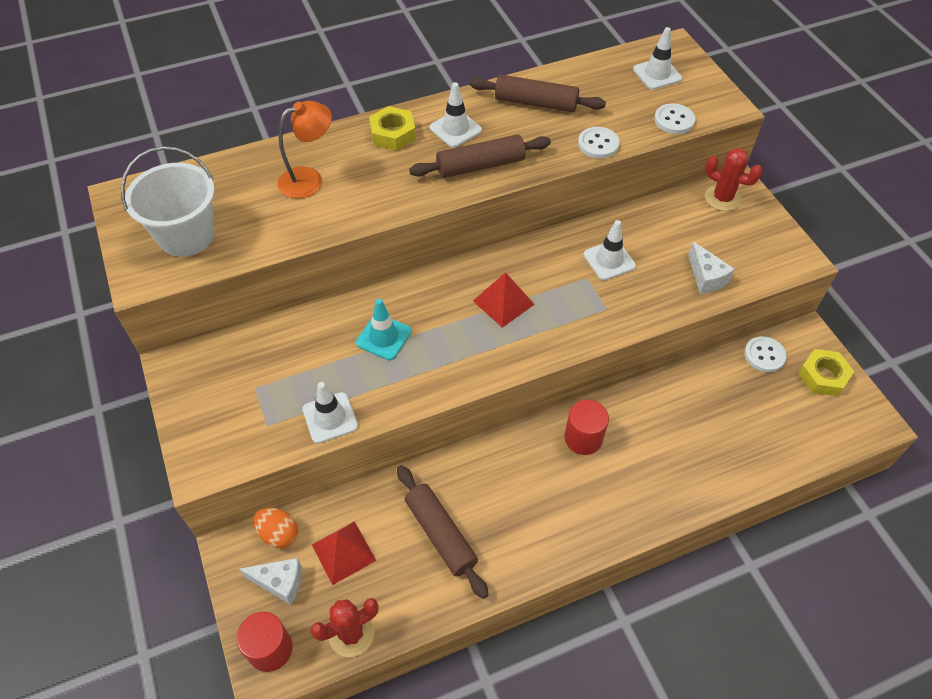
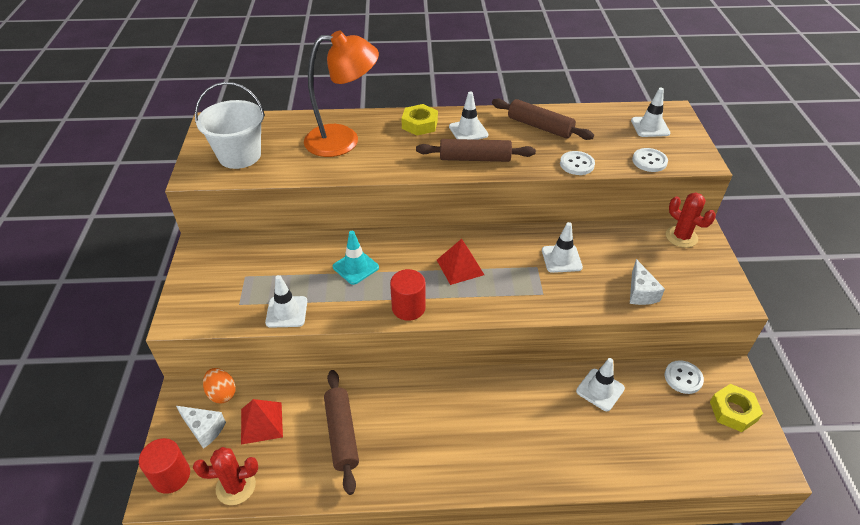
camera: 20 degrees right, 10 degrees down
orange lamp [278,101,332,198] -> orange lamp [304,31,379,157], size x1.59
red cylinder [564,400,609,455] -> red cylinder moved to [390,269,426,321]
none -> white traffic cone [576,358,625,411]

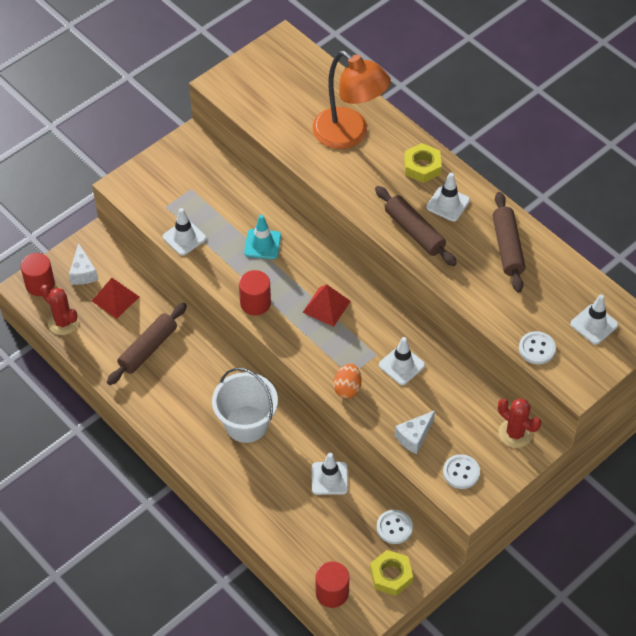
camera: 50 degrees right, 10 degrees up
white bucket [195,82,265,169] -> white bucket moved to [212,367,278,443]
orange egg [203,368,236,403] -> orange egg moved to [334,363,361,398]
white button [560,151,595,175] -> white button moved to [443,454,480,489]
red cactus [666,192,716,248] -> red cactus turned 60 degrees counterclockwise [498,398,541,448]
none -> red cylinder [316,561,349,608]

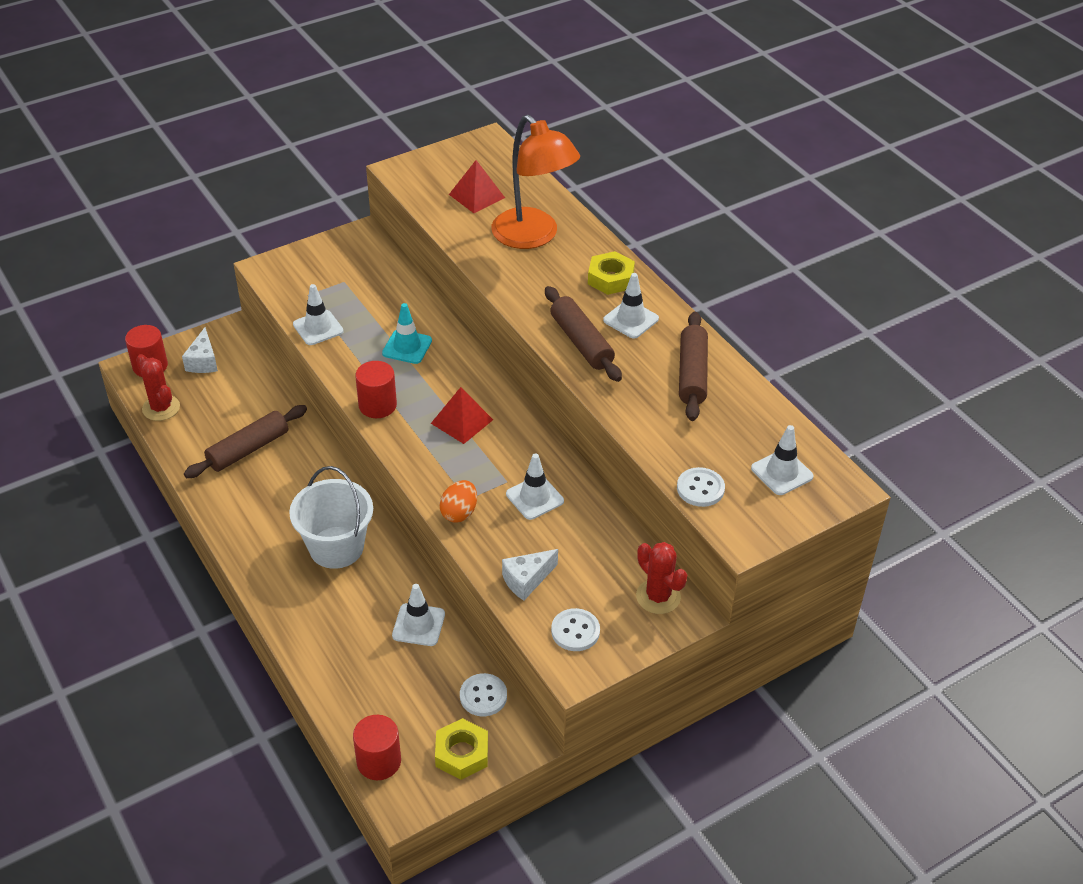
camera: 10 degrees right, 10 degrees down
red pyramid [92,278,139,319] -> red pyramid moved to [449,160,505,213]

